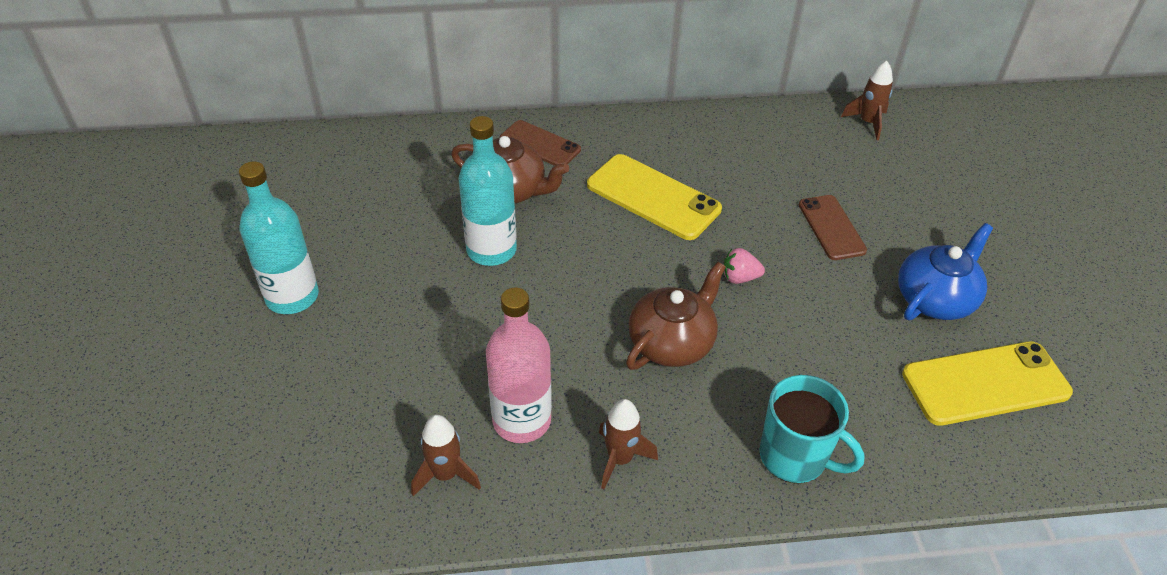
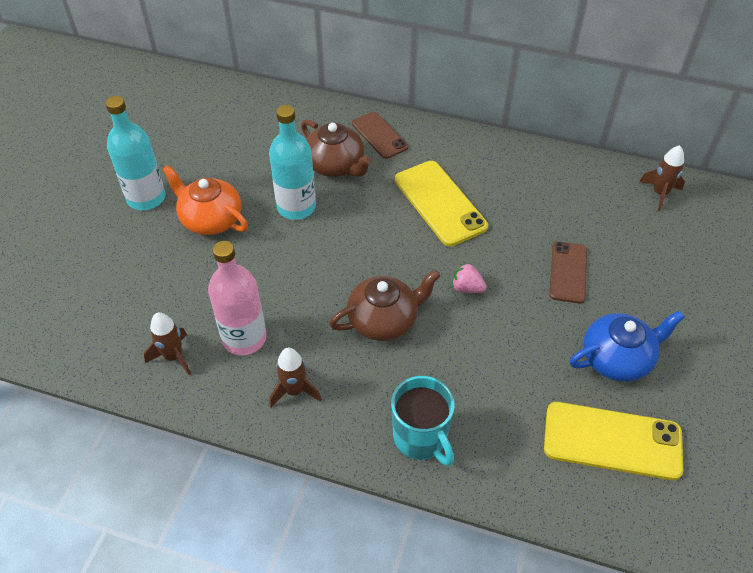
camera: 25 degrees right, 5 degrees up
none -> orange teapot [162,165,248,235]

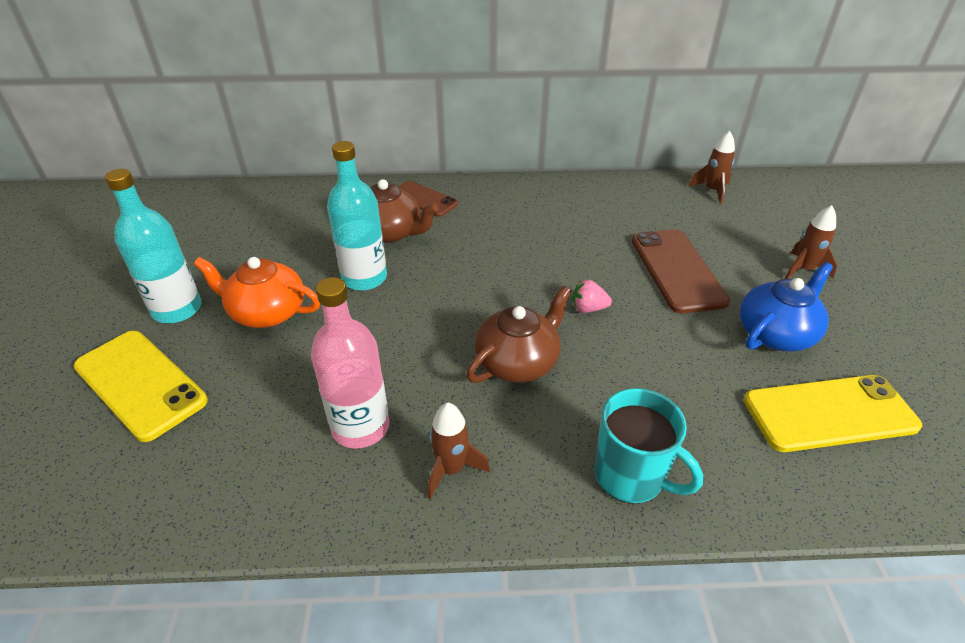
camera: 20 degrees left, 10 degrees down
brown rocket [144,312,191,375] -> brown rocket moved to [784,205,837,279]
yellow phone [395,161,488,246] -> yellow phone moved to [74,331,208,442]
brown phone [549,241,587,303] -> brown phone [632,229,730,314], size x1.57

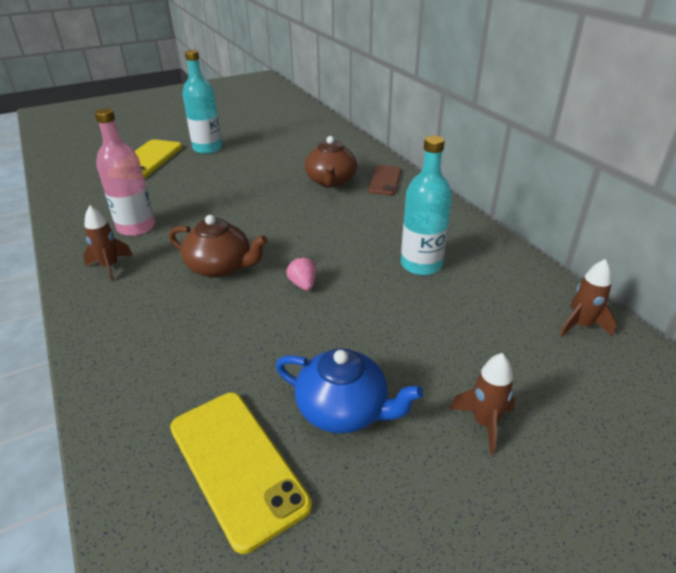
camera: 65 degrees right, 5 degrees down
orange teapot [194,257,320,328] -> none
turquoise bottle [327,141,387,291] -> turquoise bottle moved to [401,136,452,275]
turquoise mug [595,388,703,504] -> none
brown phone [632,229,730,314] -> none

